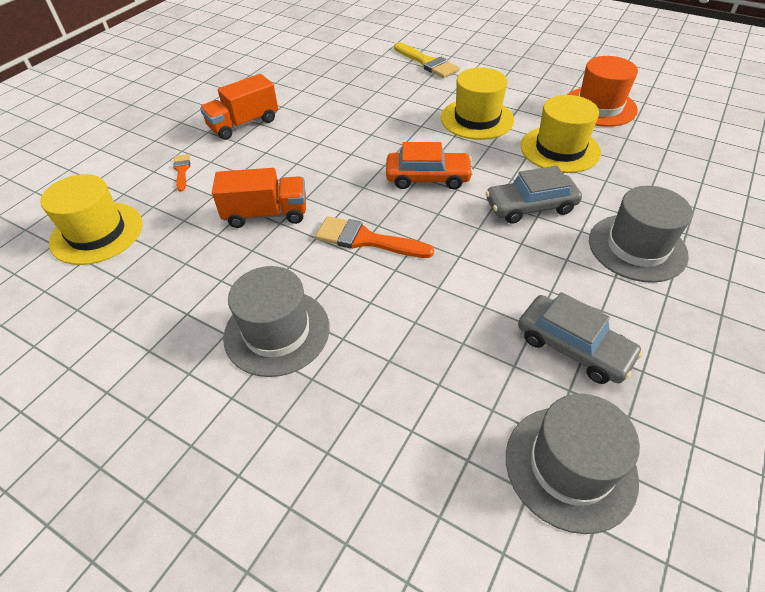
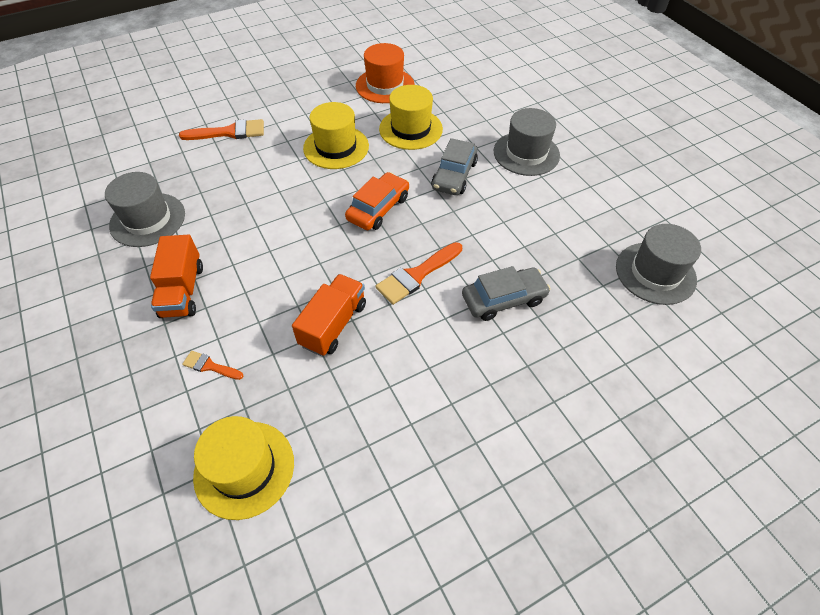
camera: 60 degrees left, 5 degrees up
grey hat [223,266,330,377] -> grey hat moved to [105,172,185,247]
yellow brush [394,42,459,78] -> orange brush [179,119,264,140]
grey car [518,292,643,384] -> grey car moved to [462,266,550,321]

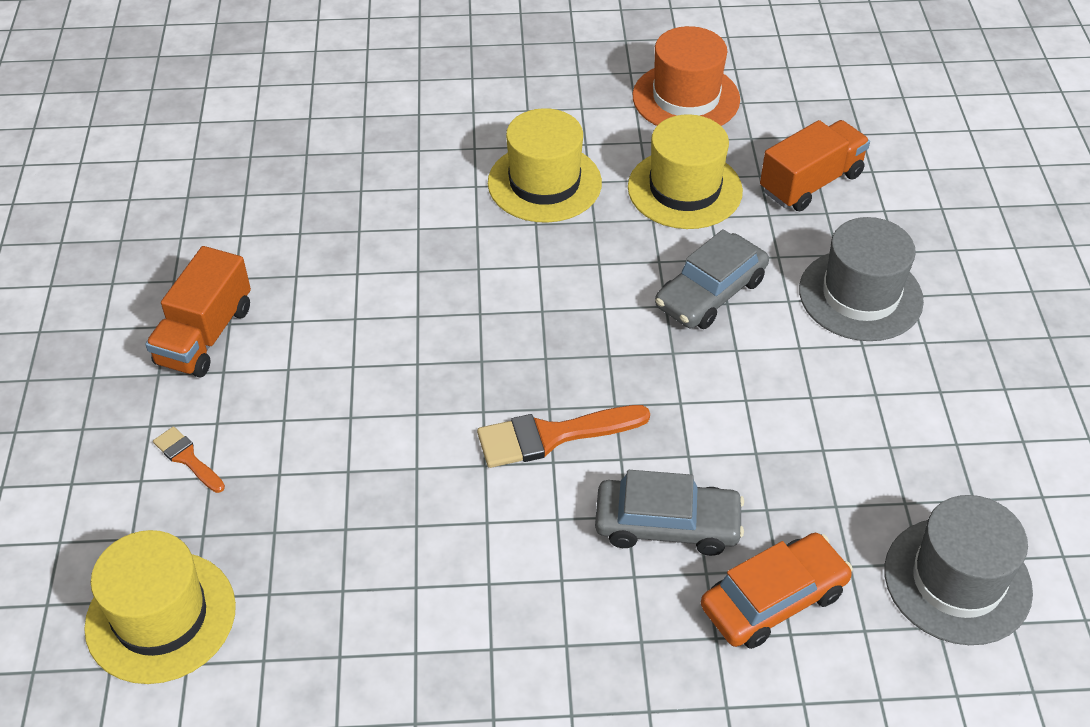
camera: 25 degrees right, 5 degrees down
grey hat [105,172,185,247] -> none
orange brush [179,119,264,140] -> none
orange truck [292,274,366,356] -> orange truck moved to [760,120,870,211]
orange car [345,172,409,230] -> orange car moved to [701,533,853,649]

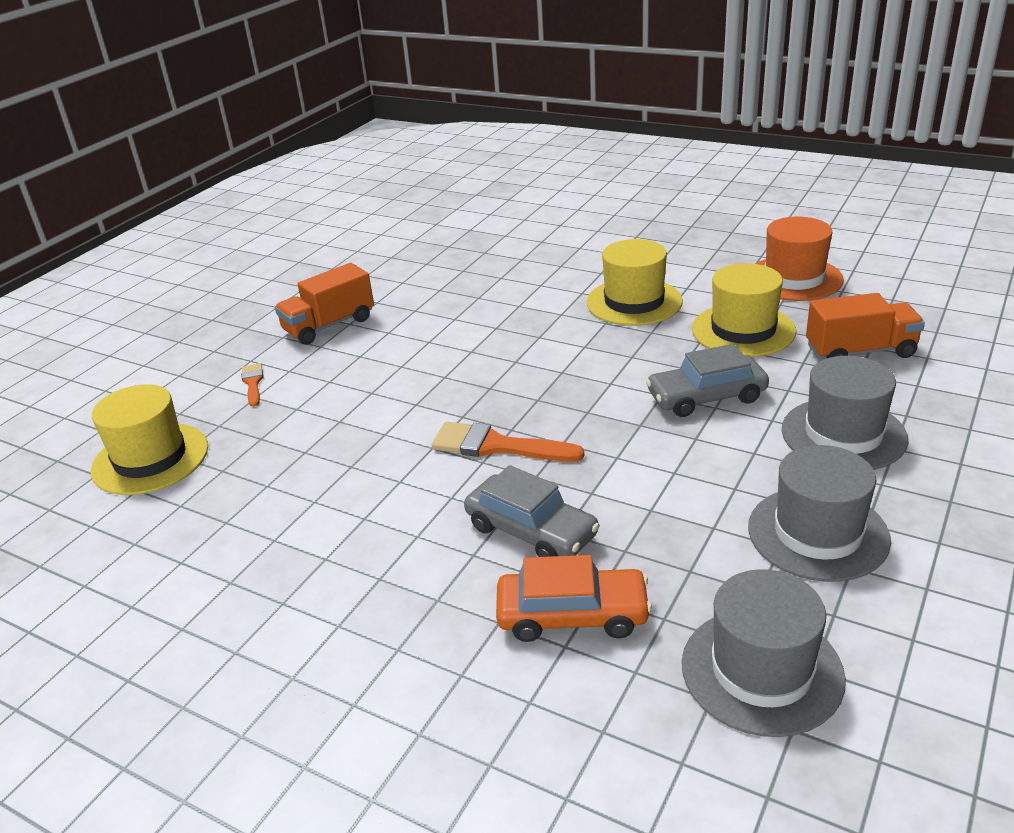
camera: 35 degrees right, 15 degrees down
none -> grey hat [748,445,891,582]

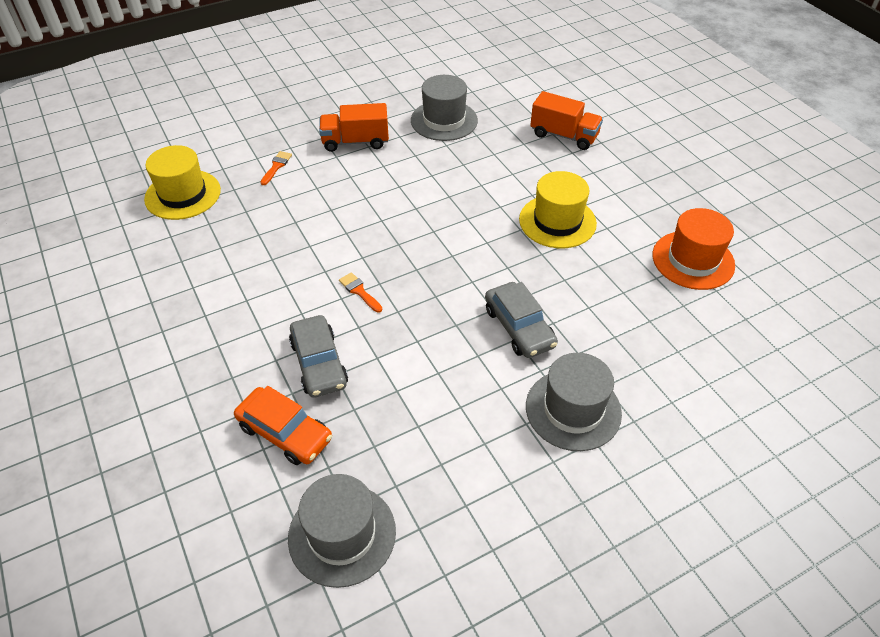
camera: 30 degrees right, 15 degrees up
orange brush [432,422,584,462] -> orange brush [339,272,382,313], size x0.55
grey car [646,344,769,417] -> grey car turned 135 degrees counterclockwise [485,282,558,358]
yellow hat [692,263,796,357] -> none
grey hat [748,445,891,582] -> grey hat moved to [411,75,478,141]
orange truck [806,293,925,359] -> orange truck moved to [530,91,603,150]

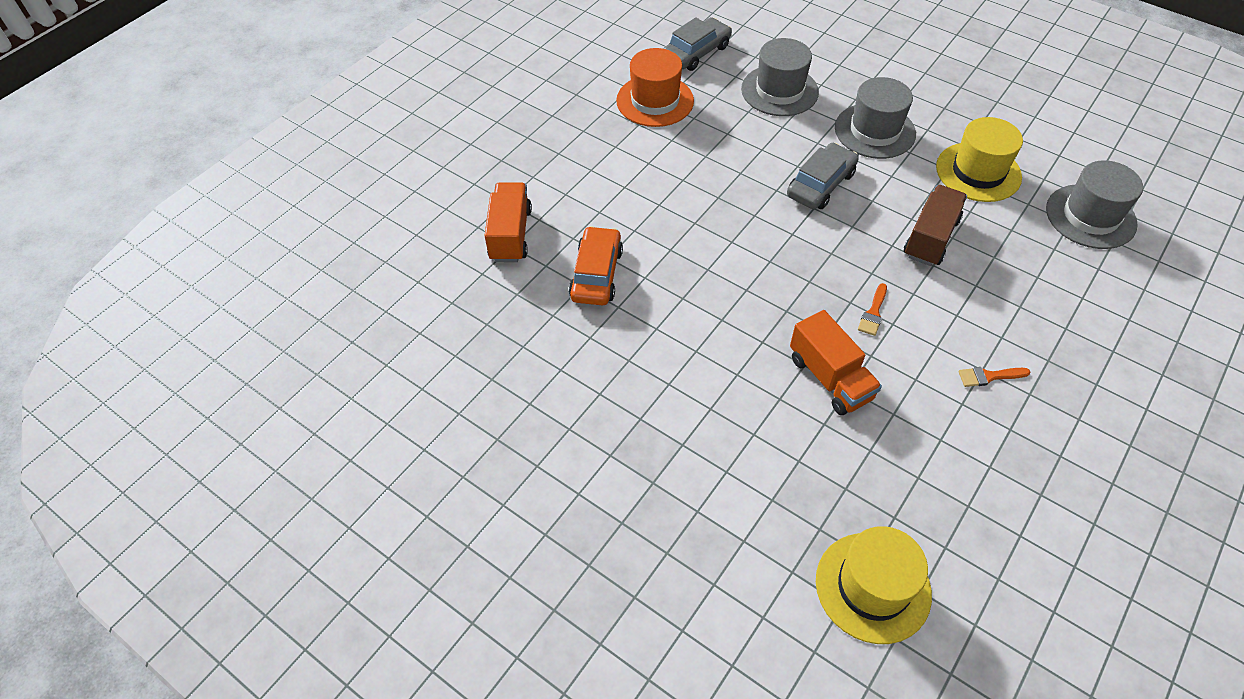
camera: 115 degrees left, 5 degrees up
orange car [234,386,332,465] -> orange car moved to [569,226,623,306]
orange brush [260,151,292,185] -> orange brush moved to [958,367,1030,387]
grey car [289,315,348,398] -> grey car moved to [663,17,732,71]
orange truck [319,103,389,152] -> orange truck moved to [790,310,882,415]
grey hat [411,75,478,141] -> grey hat moved to [741,38,819,116]
yellow hat [519,171,597,248] -> yellow hat moved to [936,117,1023,202]
none -> brown truck [904,185,967,266]

